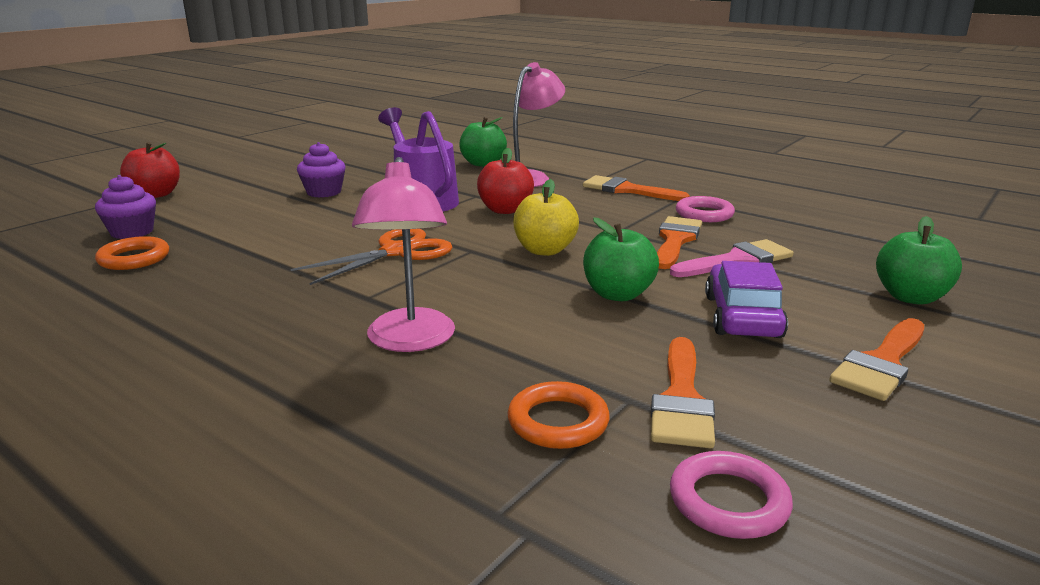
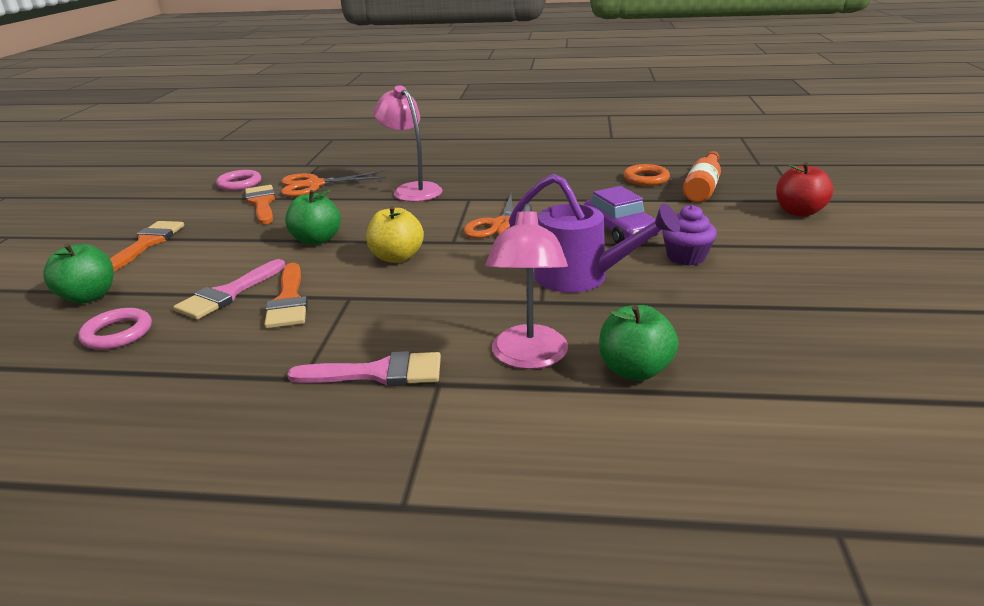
camera: 150 degrees right, 5 degrees up
purple cupcake [95,175,156,239] -> orange bottle [683,151,721,203]
red apple [477,148,534,214] -> none
orange ring [508,381,610,449] -> orange scissors [281,171,386,197]
orange brush [583,175,690,201] -> pink brush [287,351,441,386]
pink ring [676,196,735,222] -> pink ring moved to [78,308,152,350]
purple car [705,261,788,338] -> purple car moved to [584,186,660,244]

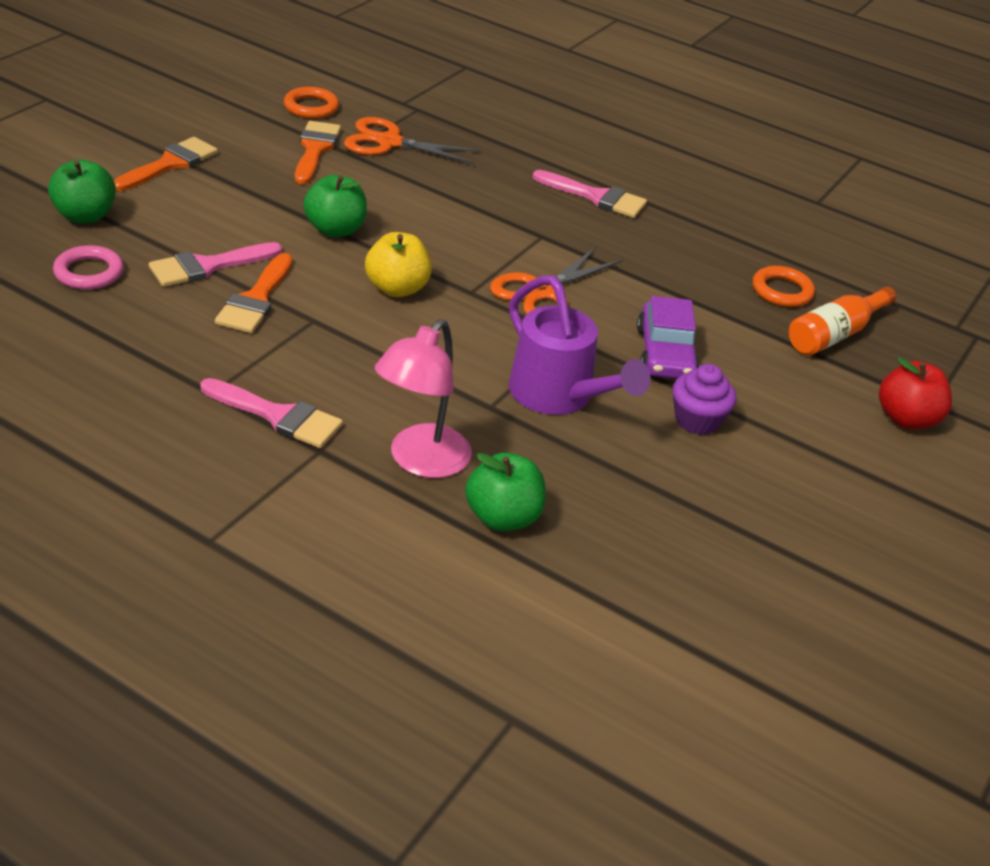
camera: 20 degrees right, 10 degrees up
pink ring [216,170,261,191] -> orange ring [284,87,339,119]
pink lamp [373,85,442,202] -> none
none -> pink brush [533,170,647,218]

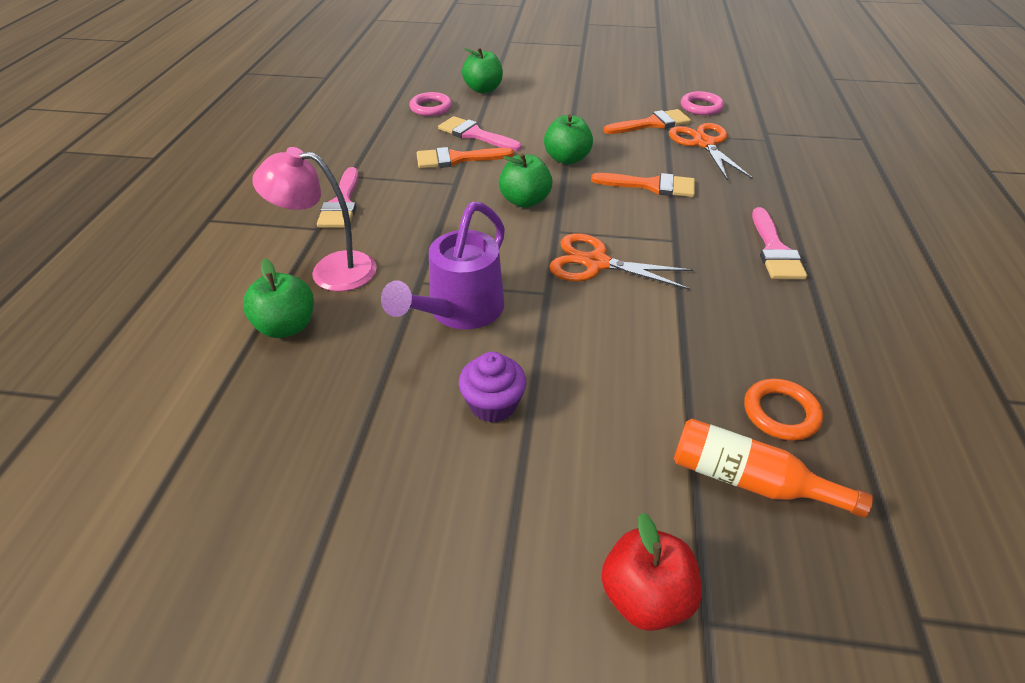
camera: 70 degrees right, 5 degrees up
orange brush [114,137,218,191] -> orange brush moved to [591,173,695,197]
orange ring [284,87,339,119] -> pink ring [681,91,724,115]
yellow apple [365,232,432,297] -> green apple [499,154,552,208]
purple car [637,296,700,379] -> none

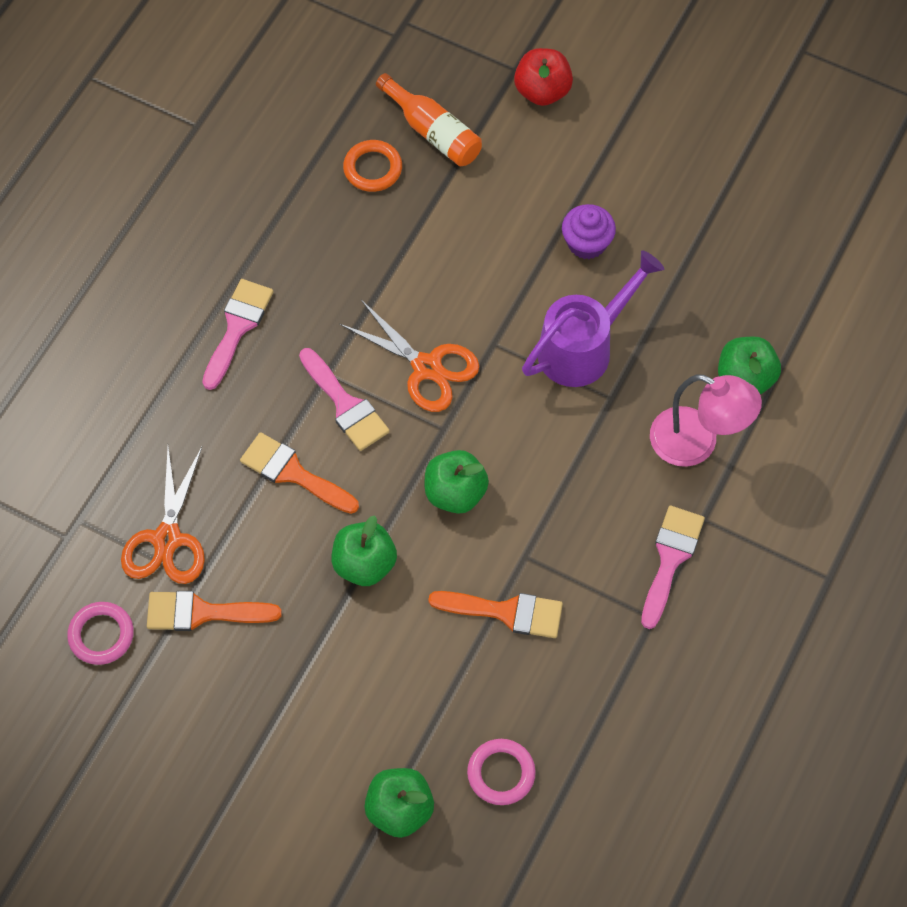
camera: 160 degrees left, 20 degrees up
pink brush [438,116,522,151] -> pink brush moved to [299,348,390,451]

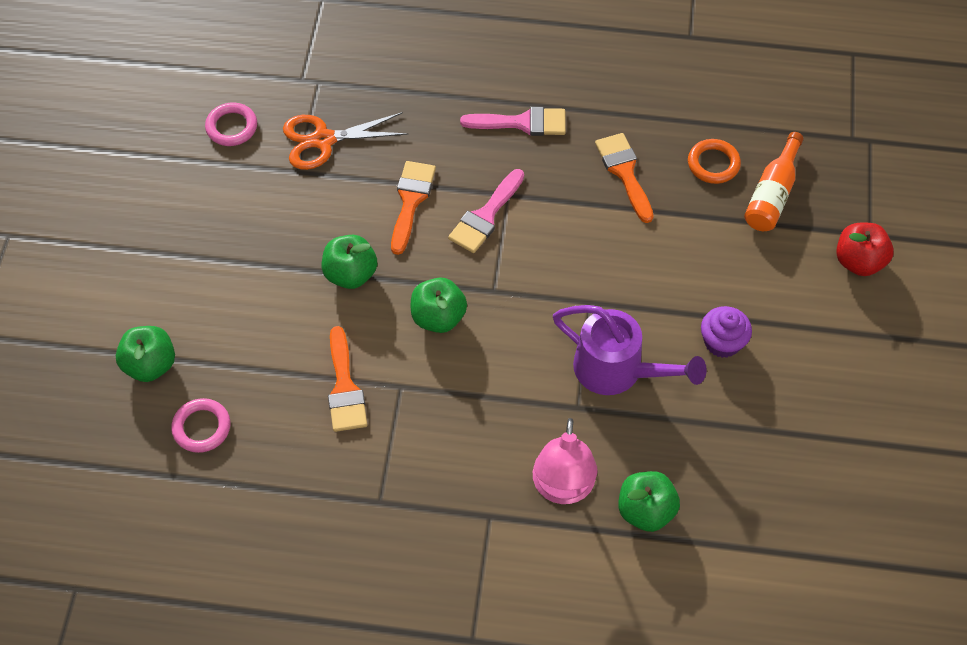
camera: 70 degrees right, 5 degrees down
orange brush [147,591,282,631] -> orange brush moved to [595,133,654,223]
orange scissors [340,300,479,412] -> none
pink brush [641,506,705,629] -> none

